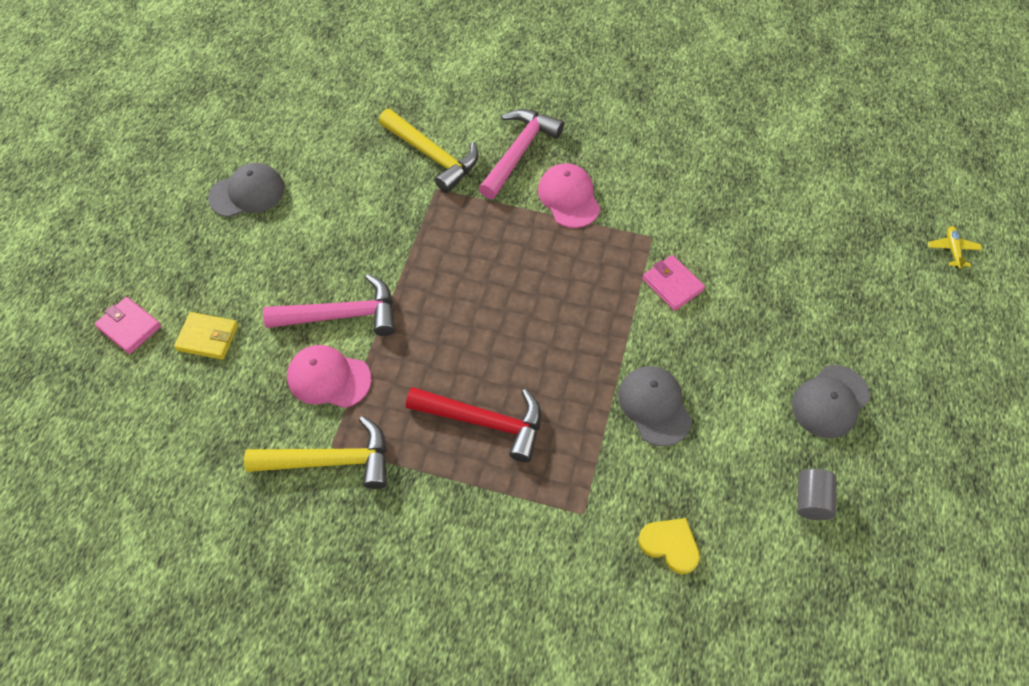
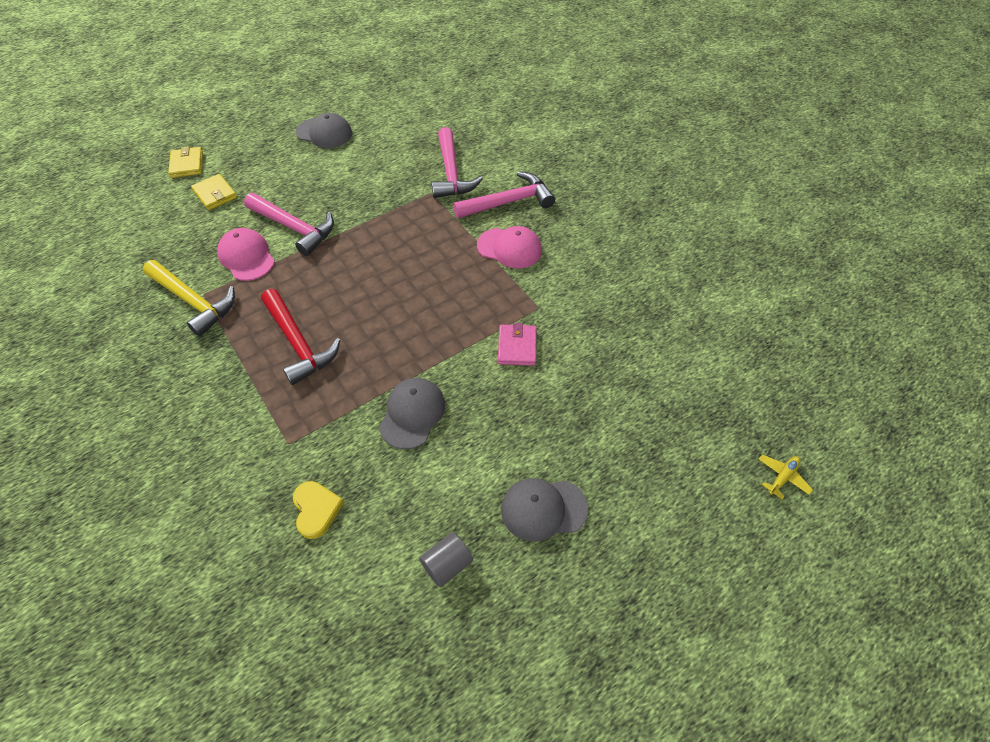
camera: 40 degrees right, 5 degrees down
pink wallet [95,297,161,354] -> yellow wallet [168,146,203,178]
yellow hammer [379,109,479,193] -> pink hammer [432,127,483,198]
pink cap [538,163,600,228] -> pink cap turned 90 degrees clockwise [477,226,542,268]

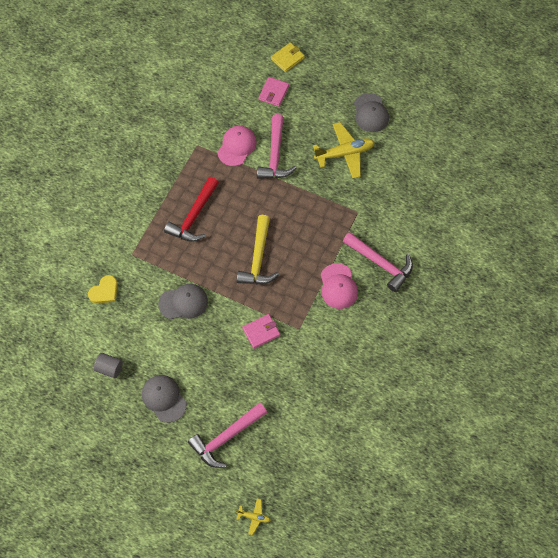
camera: 60 degrees right, 10 degrees up
yellow hammer [143,260,235,337] -> yellow hammer moved to [237,215,279,285]
yellow wallet [191,174,237,210] -> pink wallet [259,77,289,107]
pink hammer [432,127,483,198] -> pink hammer moved to [188,402,267,468]
none -> yellow plane [313,122,375,179]

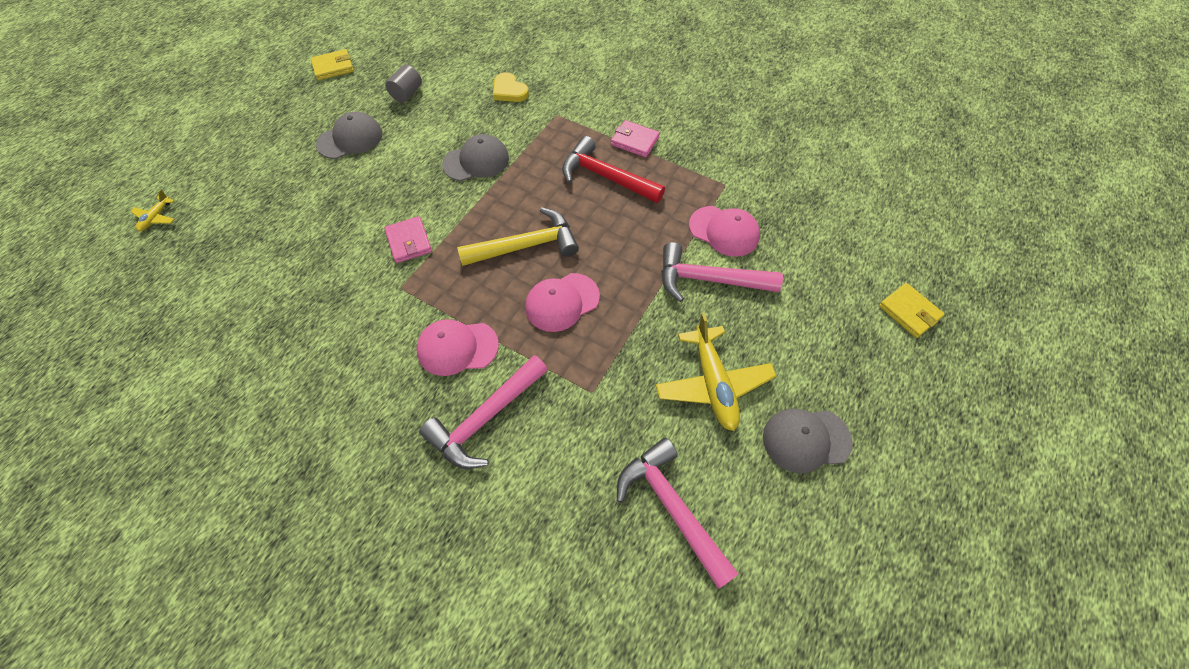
camera: 95 degrees right, 5 degrees down
grey cap [158,284,208,319] -> grey cap turned 105 degrees counterclockwise [442,134,509,181]
pink hammer [188,402,267,468] -> pink hammer moved to [617,438,738,589]
yellow hammer [237,215,279,285] -> yellow hammer turned 150 degrees clockwise [457,207,579,266]
pink wallet [259,77,289,107] -> pink wallet moved to [611,120,660,157]
none -> yellow wallet [311,49,354,80]
none -> pink cap [525,273,600,332]

